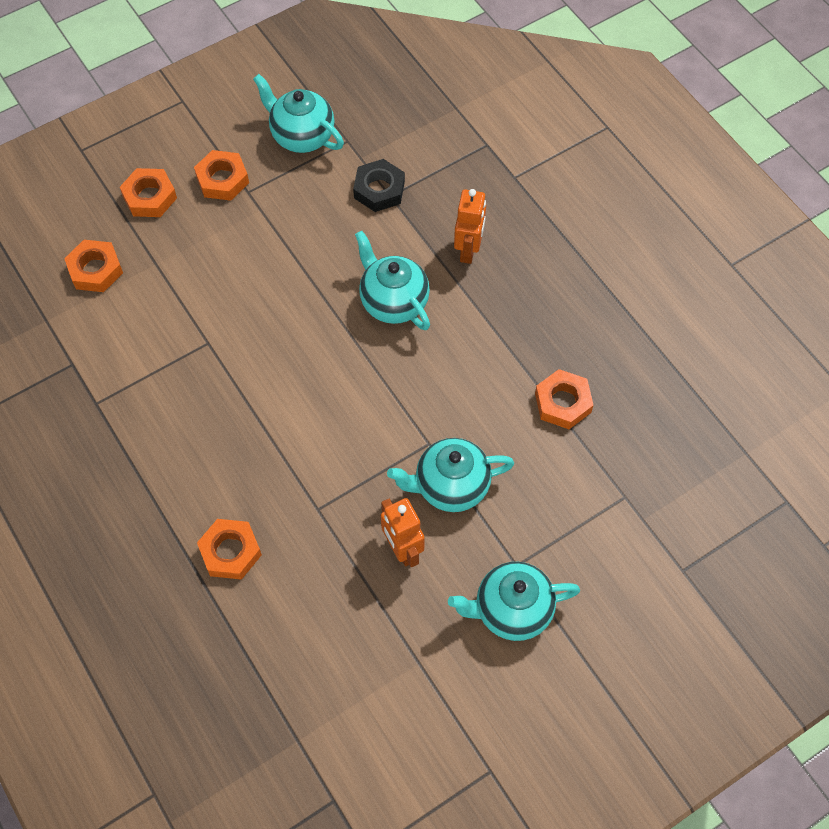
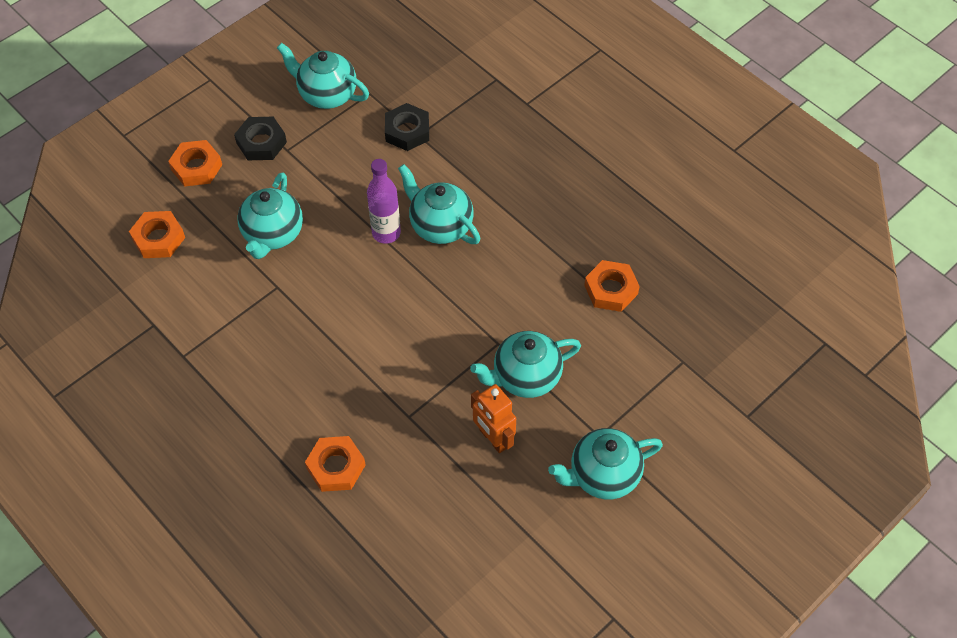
camera: 10 degrees left, 5 degrees down
orange nut [194,150,249,201] -> black nut [234,117,287,160]
orange robot [454,189,486,264] -> none
none -> turquoise teapot [237,172,303,259]
none -> purple bottle [367,159,401,244]

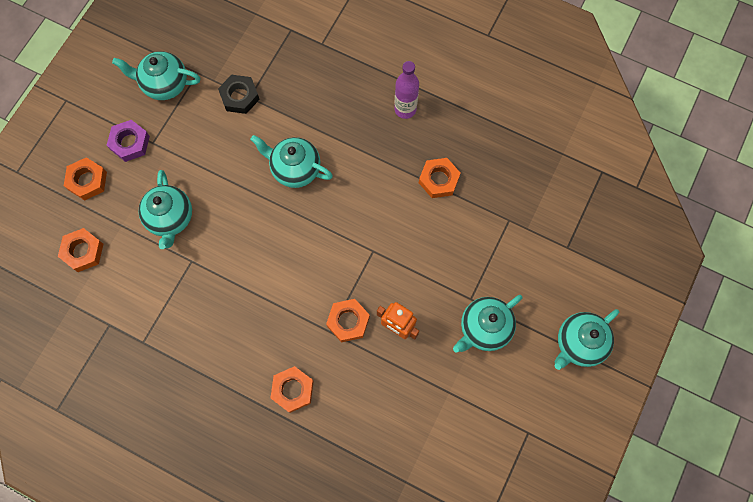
camera: 20 degrees left, 15 degrees up
black nut [234,117,287,160] -> purple nut [107,120,150,162]
purple bottle [367,159,401,244] -> purple bottle moved to [394,61,419,119]
turquoise teapot [470,331,581,398] -> turquoise teapot moved to [555,309,619,370]
none -> orange nut [326,299,370,342]

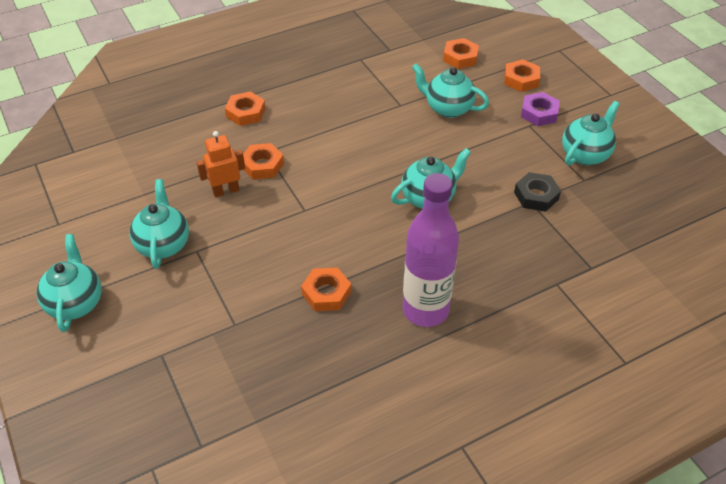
camera: 125 degrees right, 25 degrees down
purple bottle [394,61,419,119] -> purple bottle [403,173,459,327], size x1.70

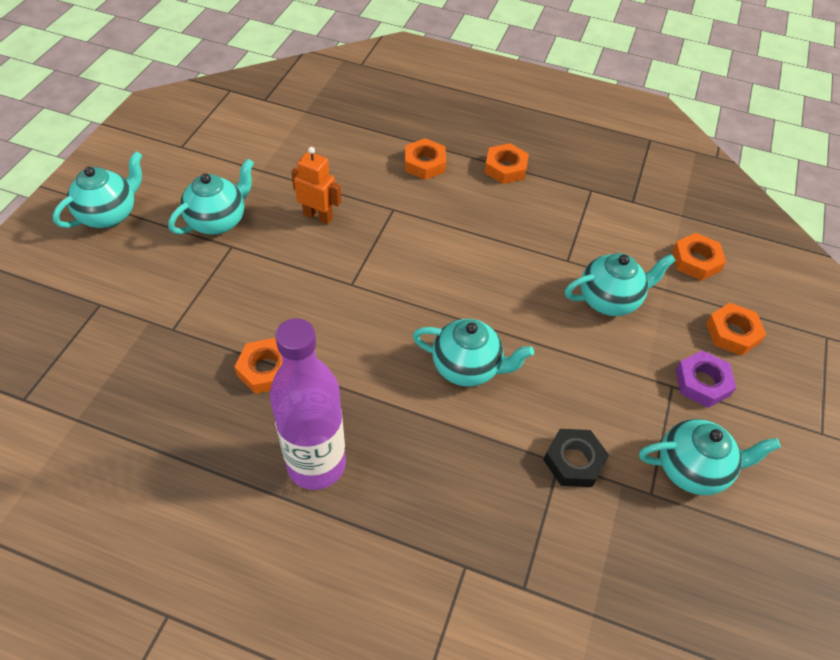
camera: 45 degrees right, 5 degrees up
orange nut [243,143,284,179] -> orange nut moved to [484,143,529,184]
turquoise teapot [412,64,489,118] -> turquoise teapot turned 90 degrees clockwise [565,253,676,316]

